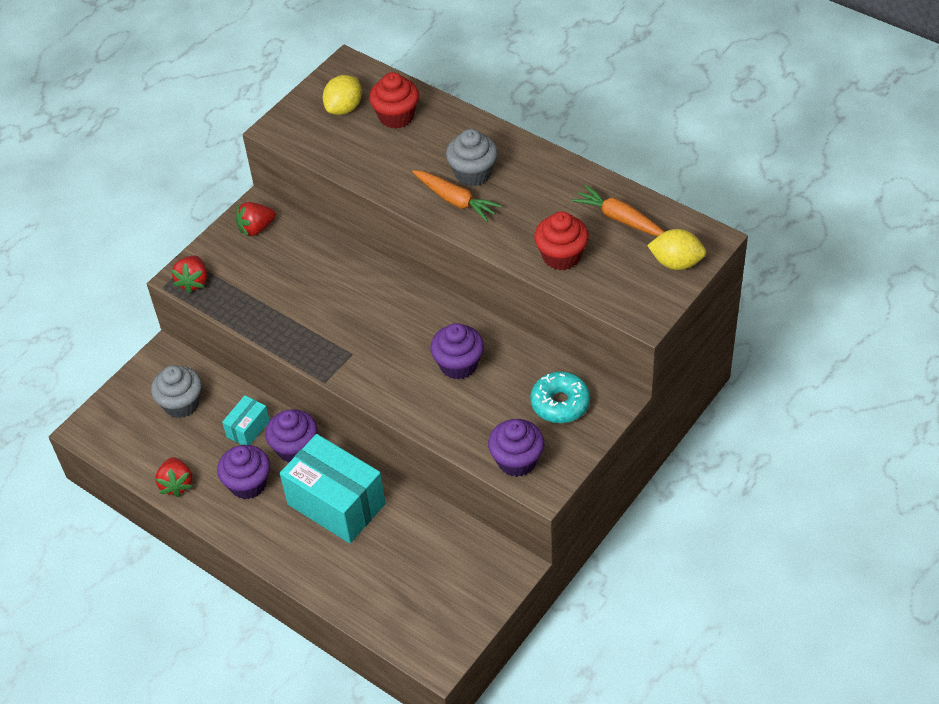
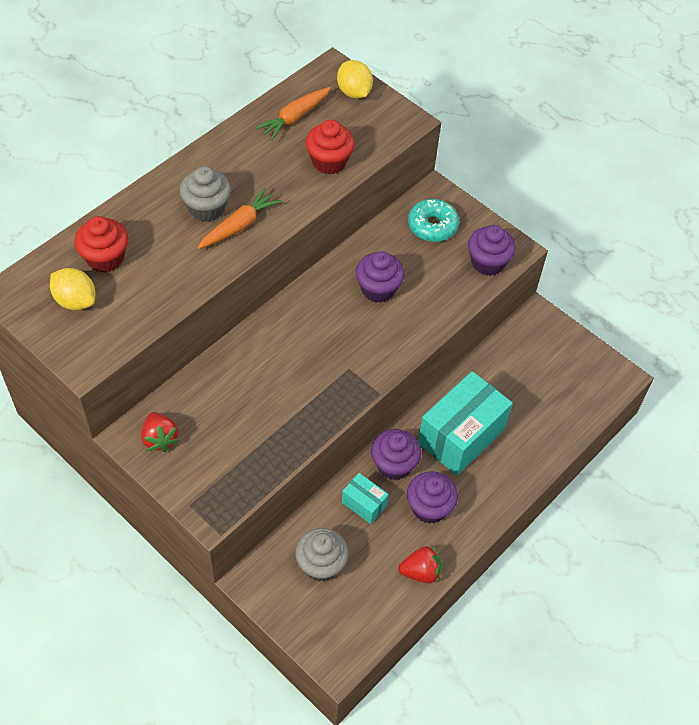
camera: 90 degrees left, 5 degrees up
red strawberry [171,256,207,293] -> none
yellow lemon [647,229,706,270] -> yellow lemon turned 45 degrees counterclockwise [337,60,373,99]

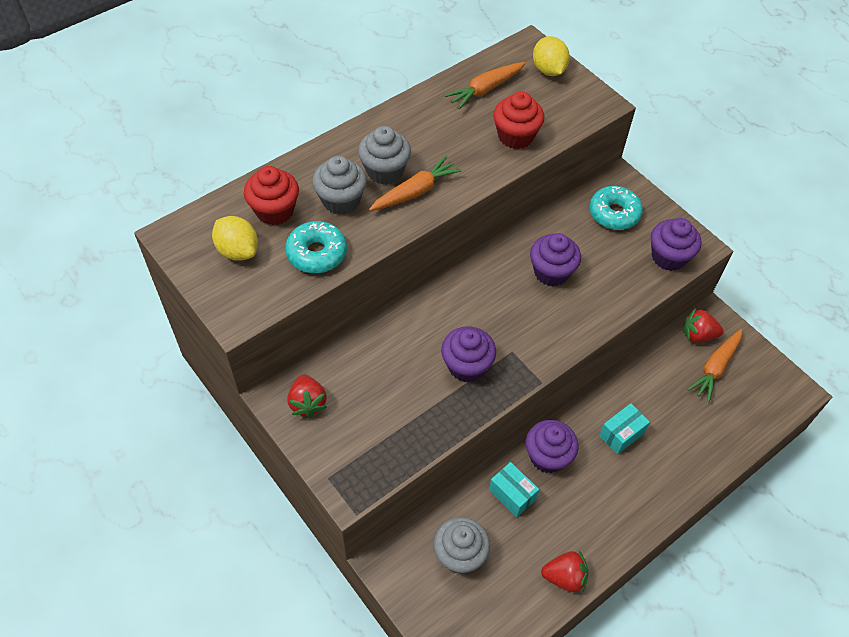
camera: 10 degrees right, 0 degrees up
purple cupcake [407,471,458,524] -> purple cupcake moved to [441,326,496,382]
turquoise box [418,371,513,475] -> turquoise box [599,403,650,454], size x0.48
none -> turquoise donut [285,221,347,273]
none -> grey cupcake [312,156,367,215]
none -> red strawberry [683,308,724,343]
none -> orange carrot [687,329,742,402]

